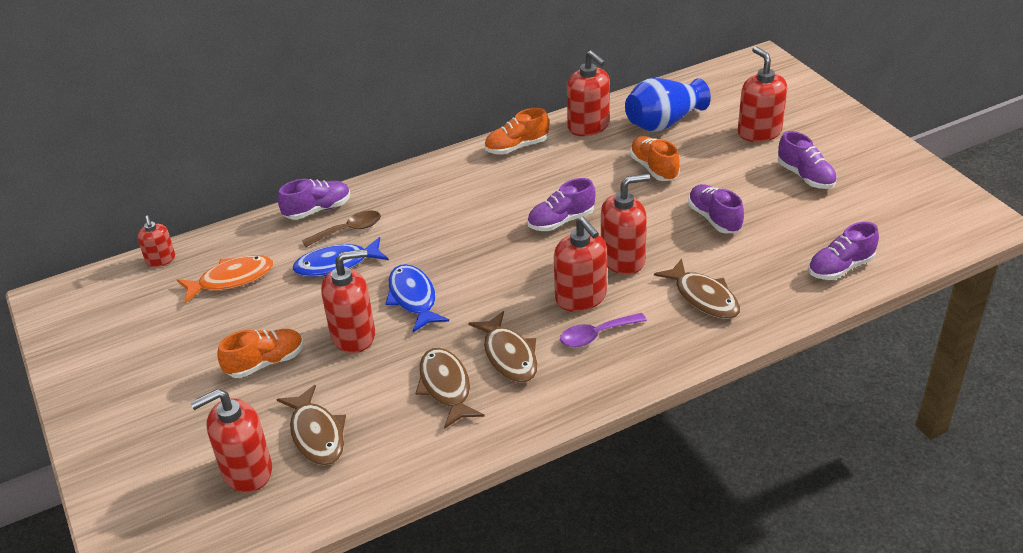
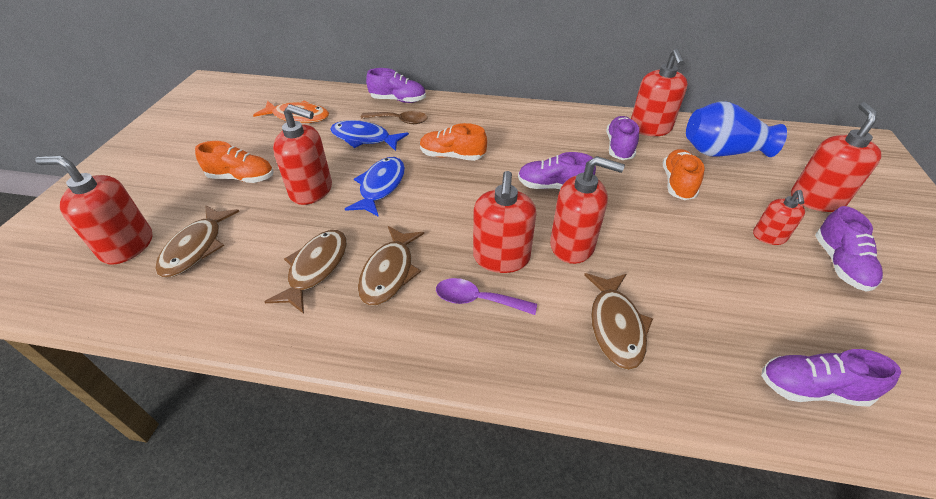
camera: 35 degrees right, 5 degrees up
red soap dispenser [137,215,175,267] -> red soap dispenser moved to [753,190,805,245]
orange shoe [485,108,549,155] -> orange shoe moved to [420,123,487,161]
purple shoe [688,184,744,234] -> purple shoe moved to [606,116,639,160]

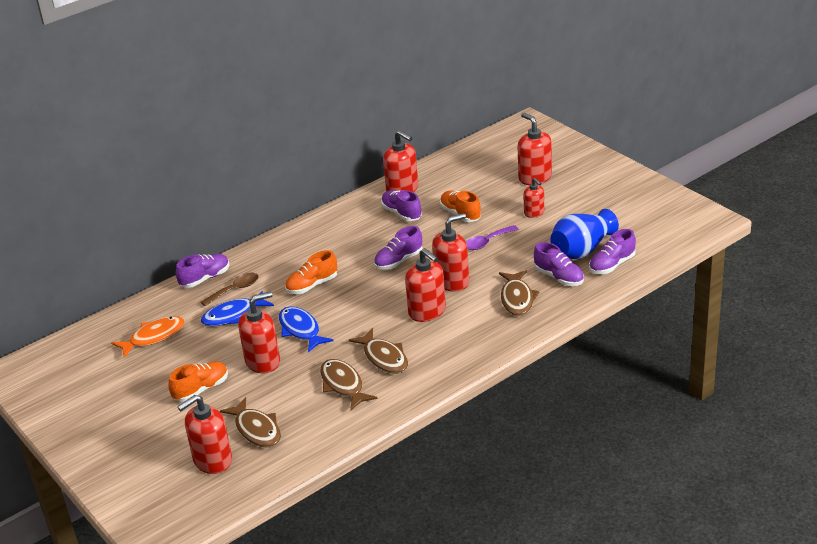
camera: 45 degrees left, 10 degrees down
purple spoon [436,278,537,315] -> purple spoon moved to [466,225,518,250]
brown fish [584,273,653,370] -> brown fish turned 45 degrees clockwise [499,270,539,316]
blue vase [686,102,787,157] -> blue vase moved to [550,209,619,259]
purple shoe [815,206,883,292] -> purple shoe moved to [534,242,584,286]

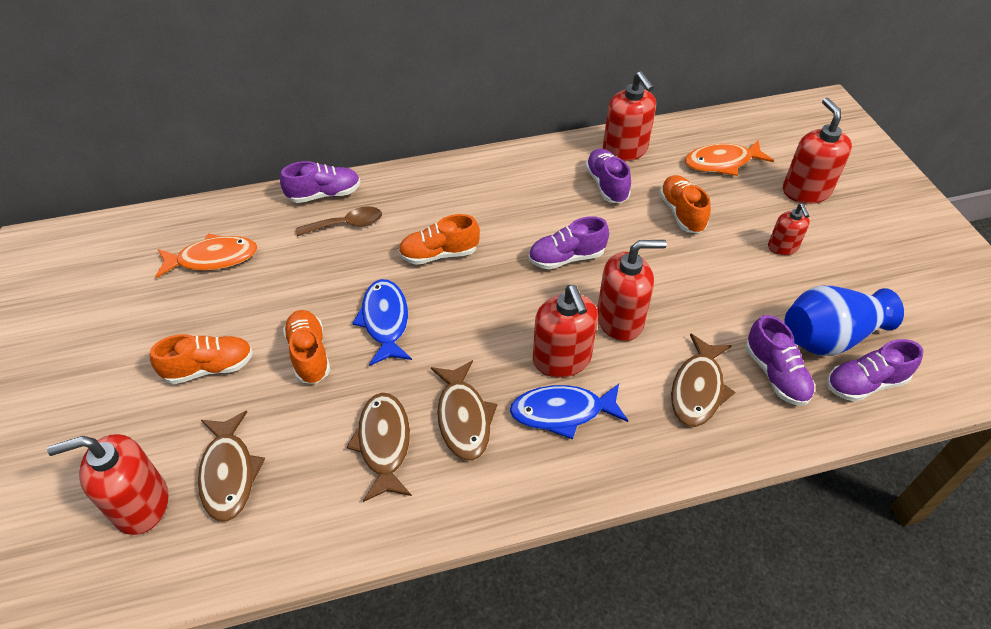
camera: 20 degrees right, 15 degrees up
blue fish [201,291,274,326] -> blue fish moved to [510,384,628,439]
red soap dispenser [238,291,280,373] -> orange shoe [283,310,330,384]
purple spoon [466,225,518,250] -> none
none -> orange fish [684,140,774,176]

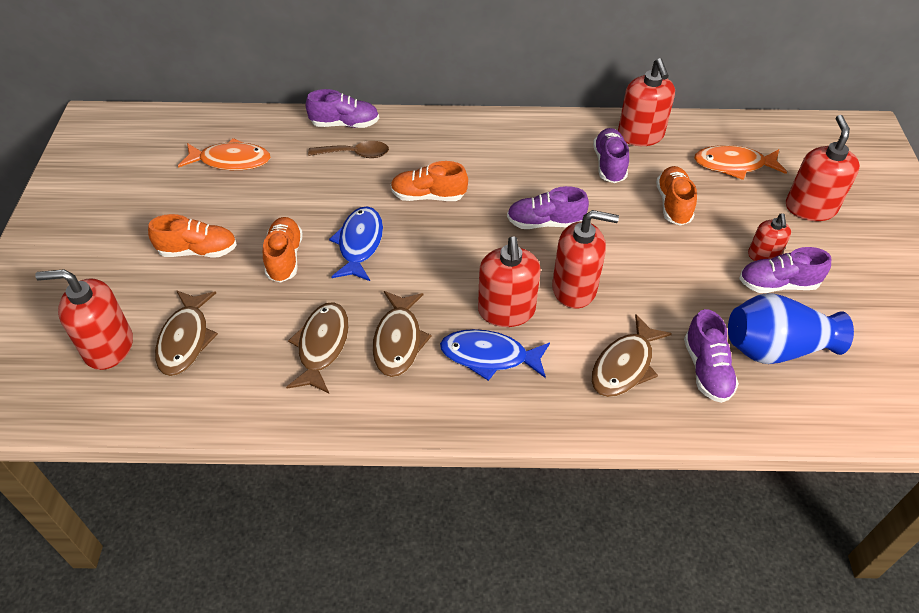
camera: 15 degrees right, 0 degrees up
purple shoe [827,339,923,402] -> purple shoe moved to [739,247,831,293]

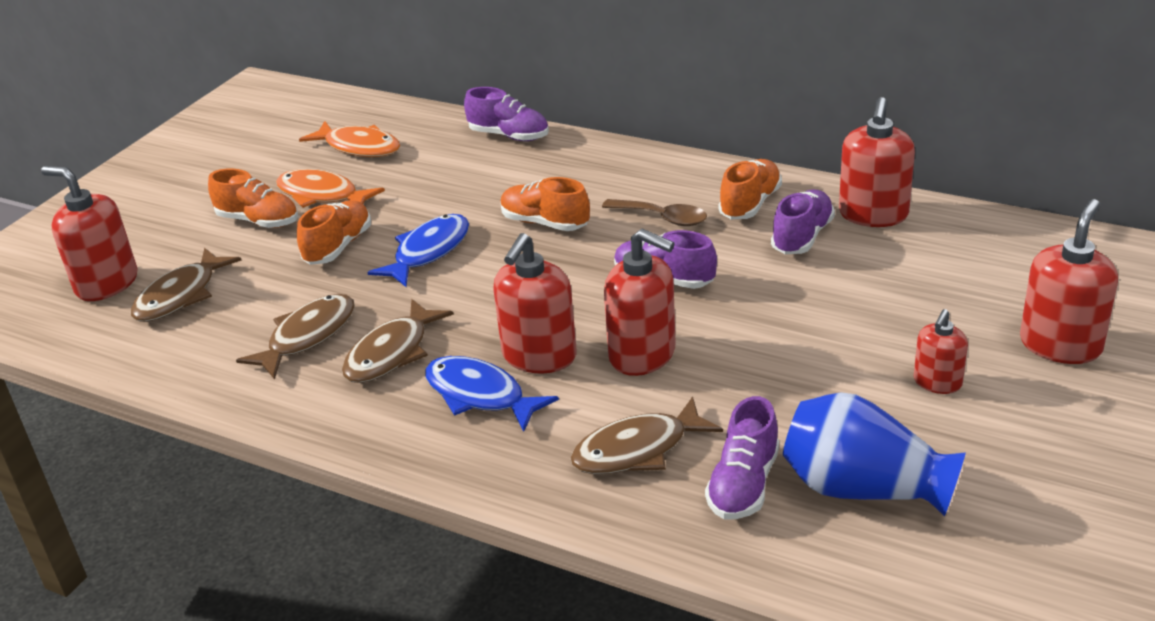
camera: 30 degrees right, 15 degrees down
brown spoon [308,141,389,158] -> brown spoon moved to [602,199,707,226]
orange shoe [656,166,697,226] -> orange shoe moved to [719,159,782,219]
orange fish [694,145,787,180] -> orange fish moved to [276,169,385,208]
purple shoe [739,247,831,293] -> none

